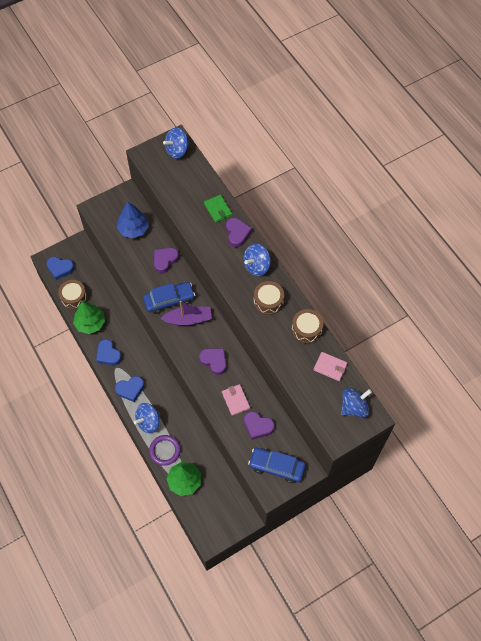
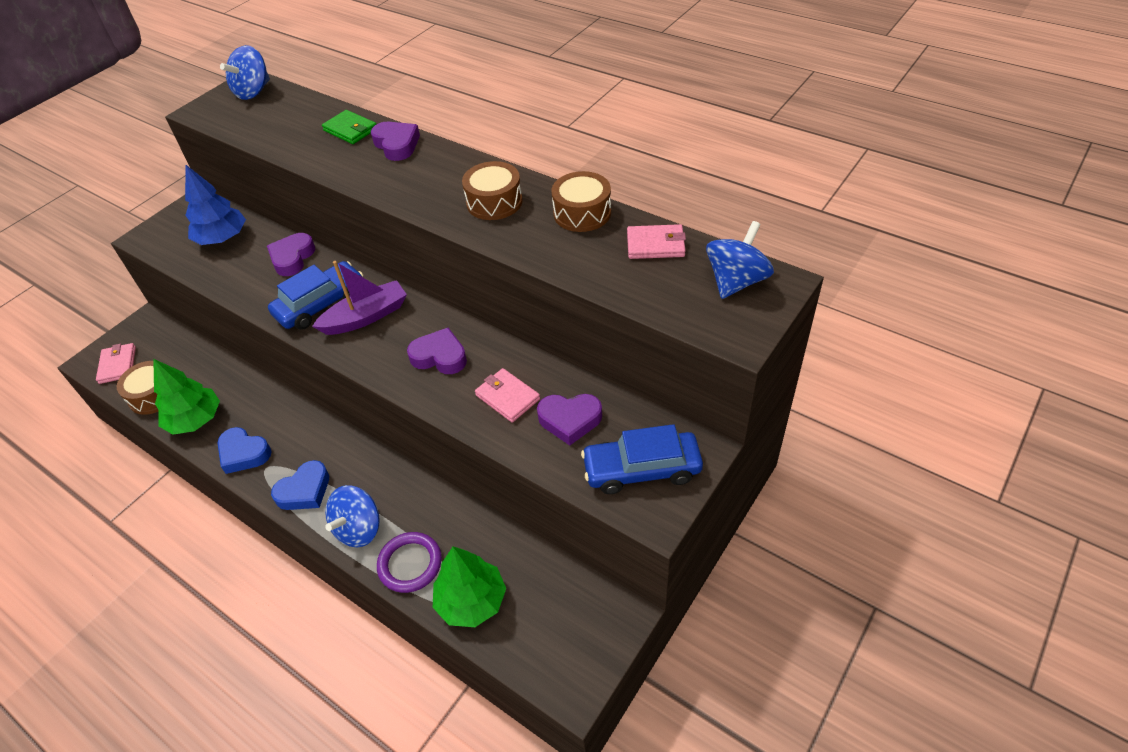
camera: 20 degrees left, 15 degrees down
blue heart [46,257,74,280] -> pink wallet [96,343,136,384]
blue spinning top [243,244,271,276] -> none

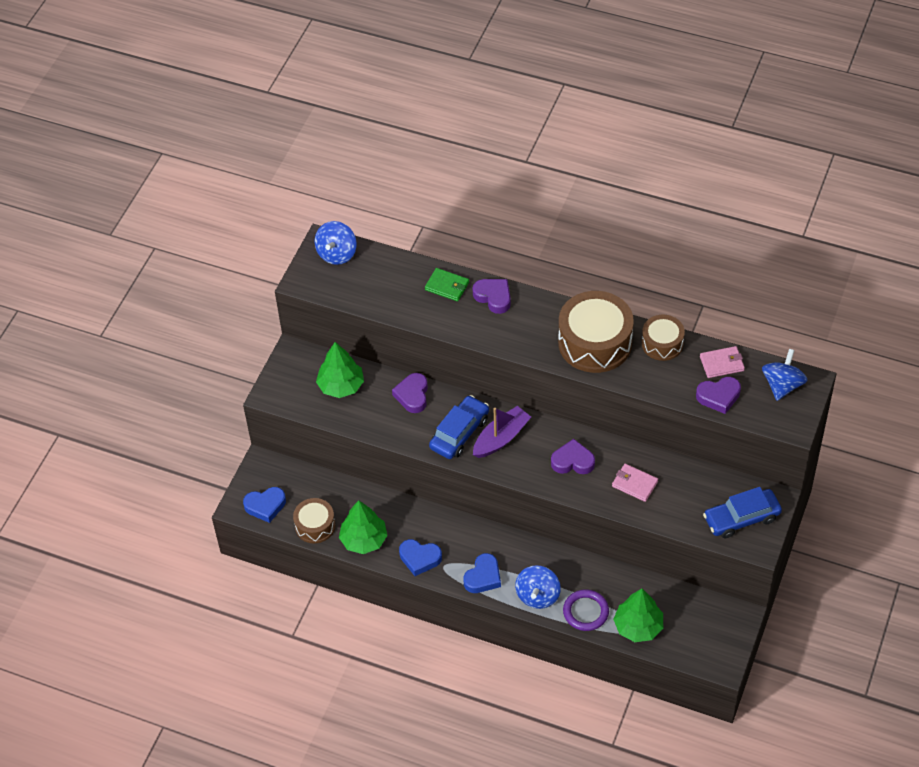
camera: 15 degrees left, 5 degrees up
pink wallet [96,343,136,384] -> blue heart [243,487,286,523]
blue tree [185,165,246,245] -> green tree [316,342,364,398]
brown drum [462,161,523,220] -> brown drum [558,291,634,373], size x1.77
purple heart [537,394,602,446] -> purple heart moved to [696,377,741,414]

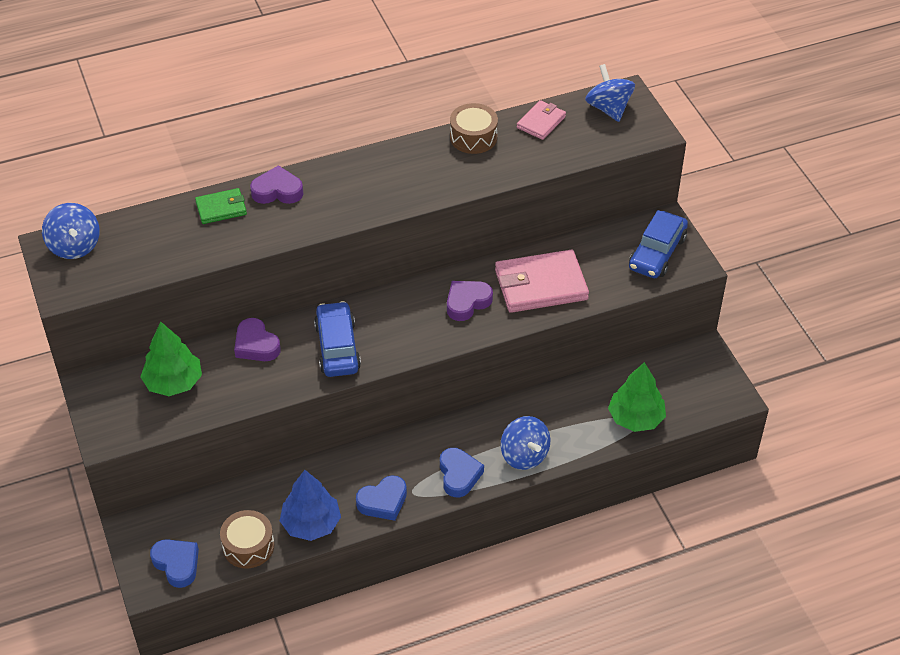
camera: 45 degrees left, 5 degrees down
blue heart [243,487,286,523] -> blue heart turned 75 degrees counterclockwise [150,539,199,588]
green tree [339,500,388,554] -> blue tree [280,470,341,541]
purple boat [473,406,531,458] -> none
brown drum [558,291,634,373] -> none
purple ring [563,590,609,631] -> none
pink wallet [612,464,658,502] -> pink wallet [495,250,589,313], size x1.86
purple heart [696,377,741,414] -> none

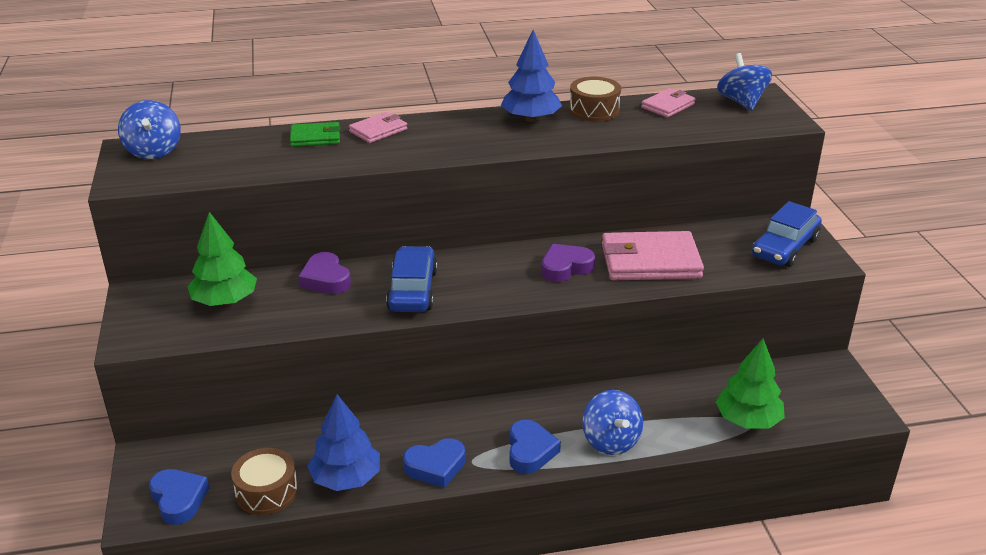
camera: 10 degrees right, 15 degrees down
purple heart [250,165,303,204] -> pink wallet [349,112,407,143]
none -> blue tree [501,30,562,122]

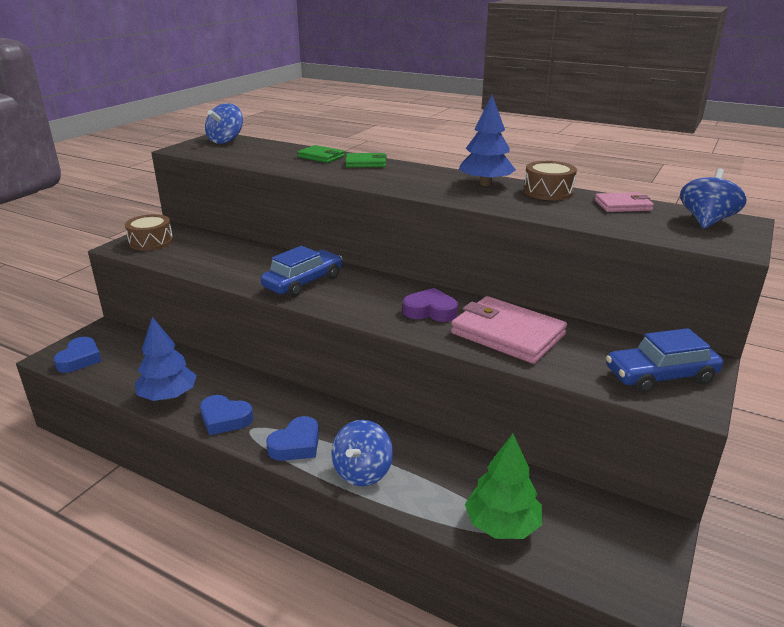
camera: 40 degrees right, 5 degrees down
green tree [187,212,257,306] -> none
brown drum [231,448,298,515] -> brown drum moved to [125,214,173,251]
purple heart [298,252,351,294] -> none
pink wallet [349,112,407,143] -> green wallet [346,153,387,167]

